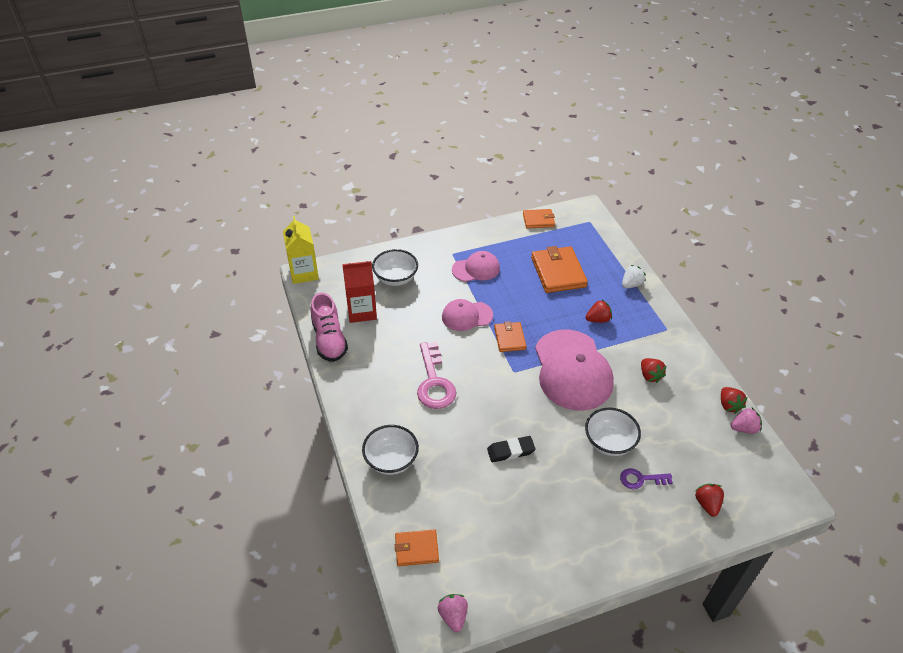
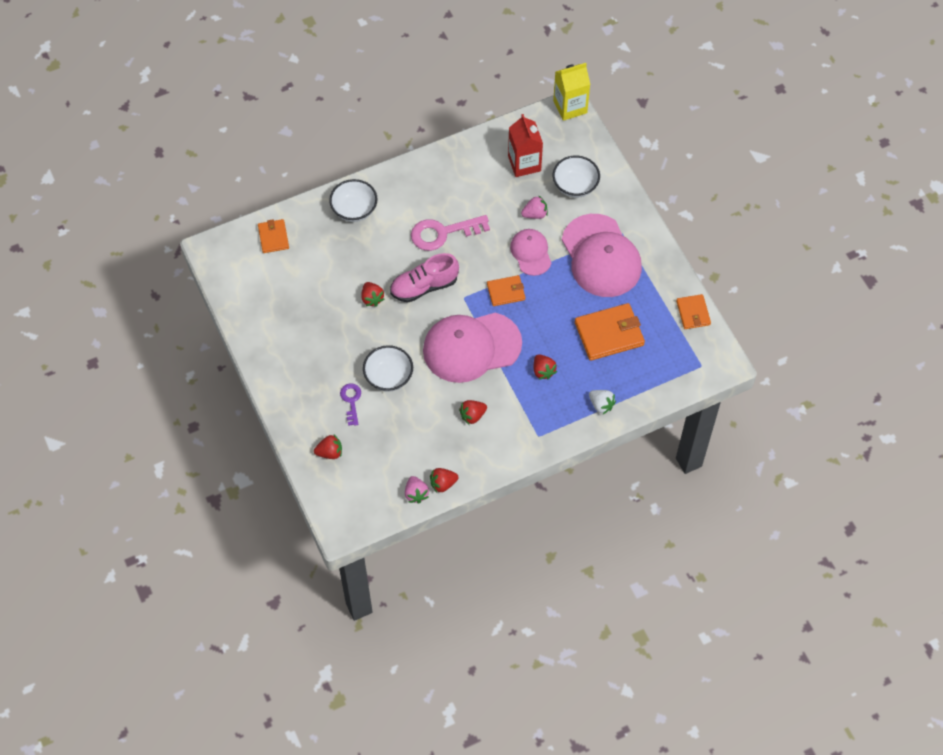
camera: 85 degrees right, 15 degrees up
pink shoe [311,293,348,362] -> pink shoe moved to [390,253,459,302]
pink strawberry [438,594,468,632] -> pink strawberry moved to [521,195,548,219]
pink cap [452,251,500,282] -> pink cap [562,214,642,297], size x1.85
black eraser [487,436,536,462] -> red strawberry [361,282,384,307]

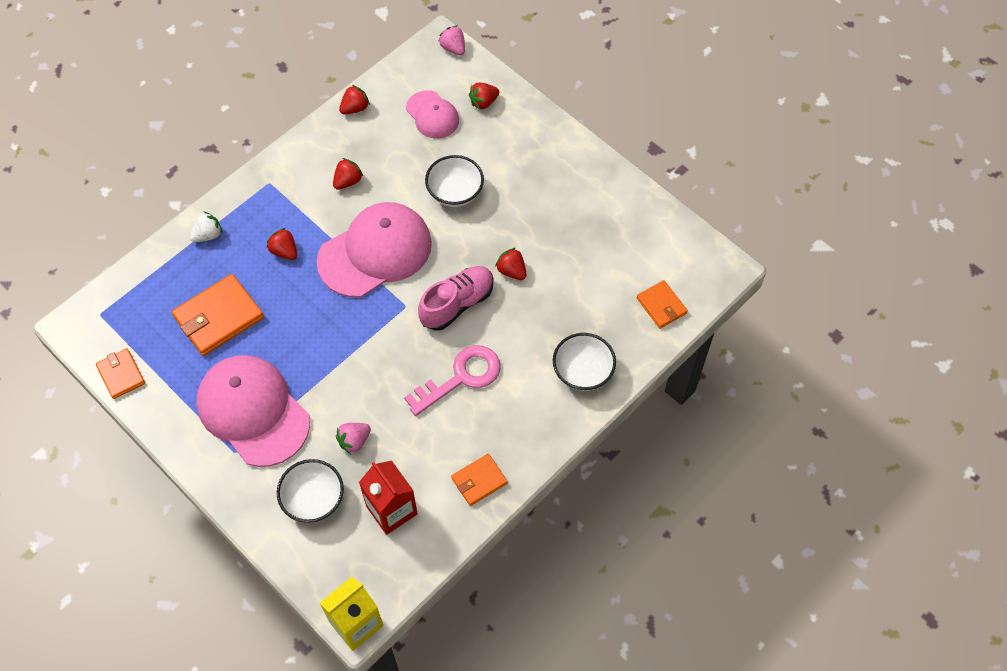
camera: 160 degrees right, 0 degrees up
purple key [340,384,361,426] -> none
pink strawberry [405,476,429,503] -> pink strawberry moved to [438,25,465,56]
orange wallet [487,275,525,306] -> orange wallet moved to [451,454,508,506]
pink cap [510,229,551,276] -> pink cap moved to [406,90,459,138]
white strawberry [589,390,616,415] -> white strawberry turned 120 degrees clockwise [190,211,222,242]

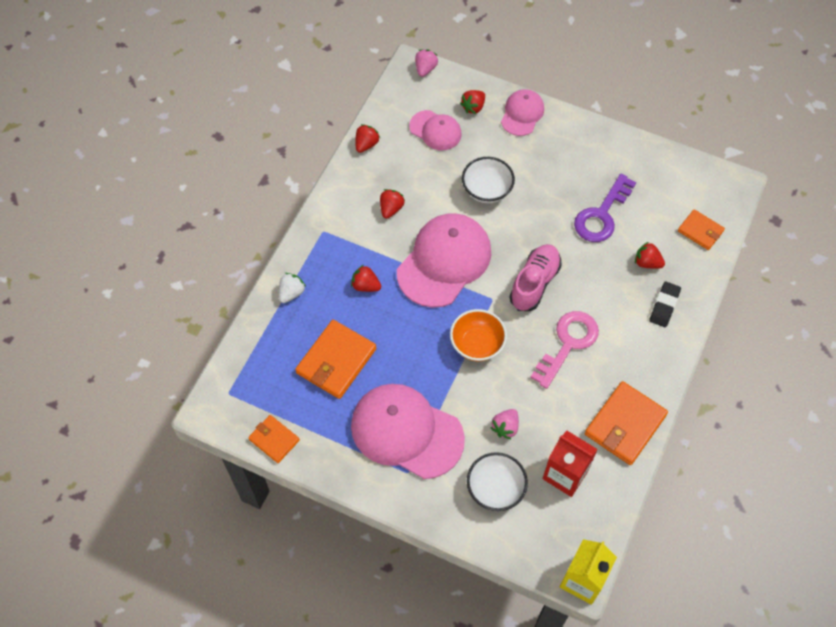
camera: 20 degrees left, 0 degrees up
pink strawberry [438,25,465,56] -> pink strawberry turned 75 degrees clockwise [415,49,438,77]
orange wallet [451,454,508,506] -> orange wallet [585,381,668,465], size x1.71
red strawberry [495,248,526,280] -> red strawberry moved to [635,242,665,269]
white bowl [553,333,616,391] -> black eraser [649,281,681,327]
none -> orange bowl [450,309,507,362]
none -> pink cap [501,89,544,136]
none -> purple key [574,174,636,242]

